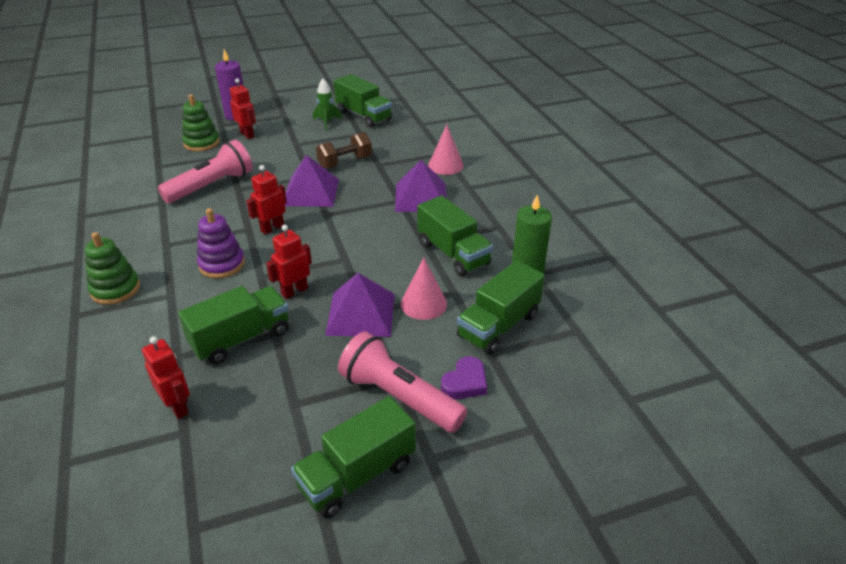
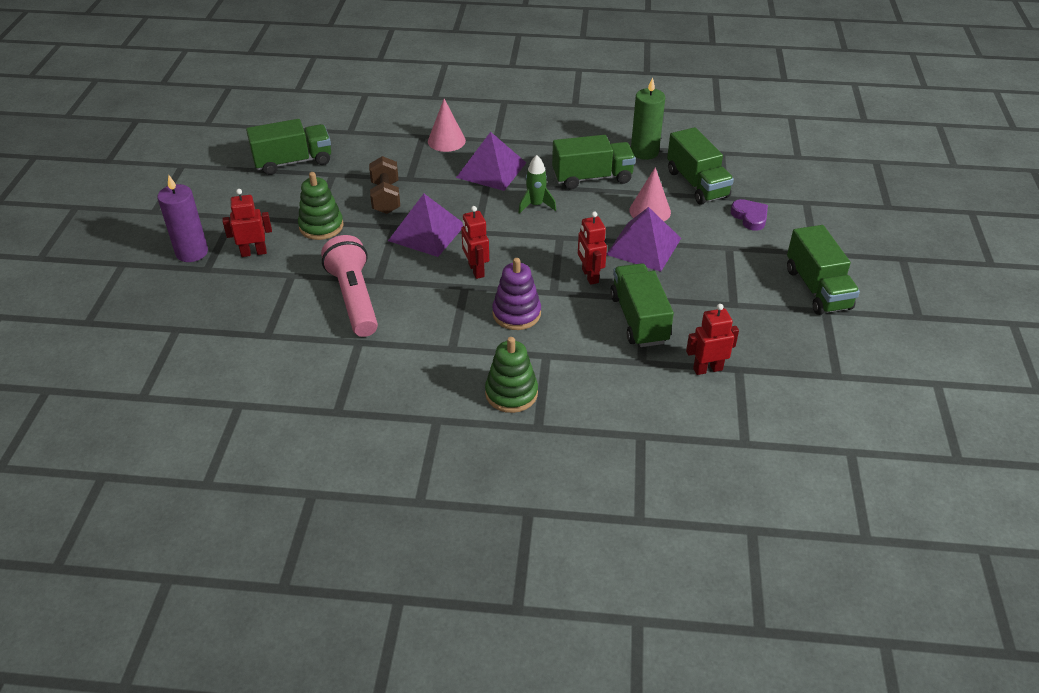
camera: 65 degrees left, 5 degrees up
green stacking toy [182,94,220,151] -> green stacking toy moved to [298,172,343,240]
green rocket [313,79,342,131] -> green rocket moved to [518,155,556,214]
pink flashlight [338,332,467,433] -> none

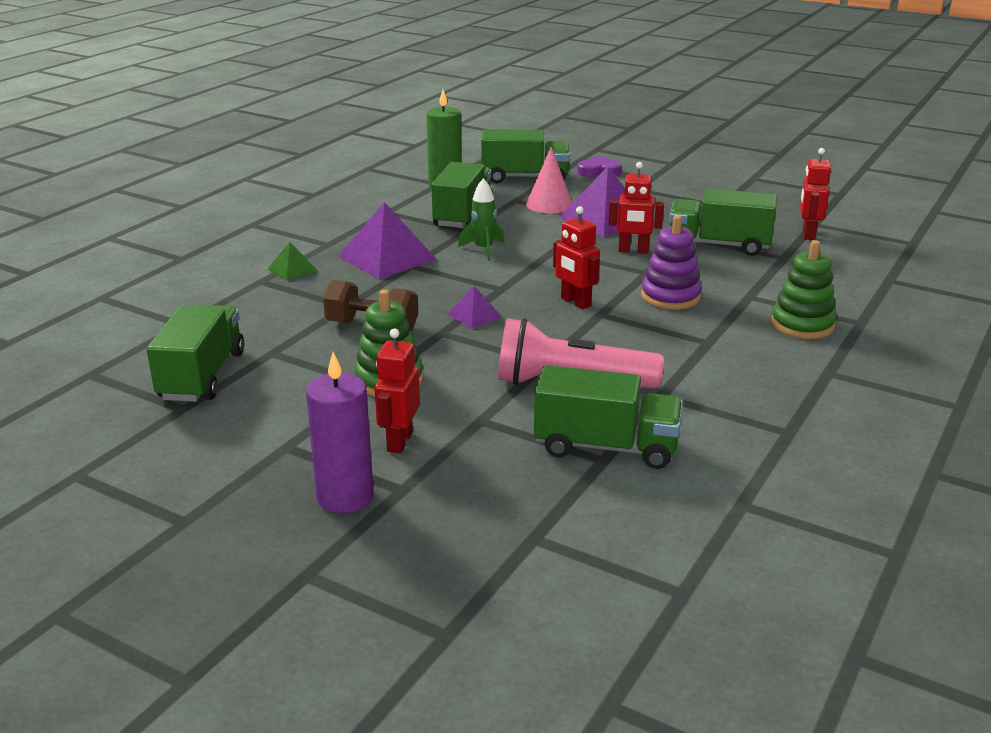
camera: 65 degrees left, 15 degrees down
purple pyramid [388,194,463,257] -> purple pyramid [447,286,502,329], size x0.50
pink cone [428,99,466,152] -> green pyramid [268,242,318,281]
red robot [461,206,489,279] -> red robot turned 45 degrees clockwise [553,206,600,309]
green truck [787,225,860,315] -> green truck moved to [534,365,683,469]

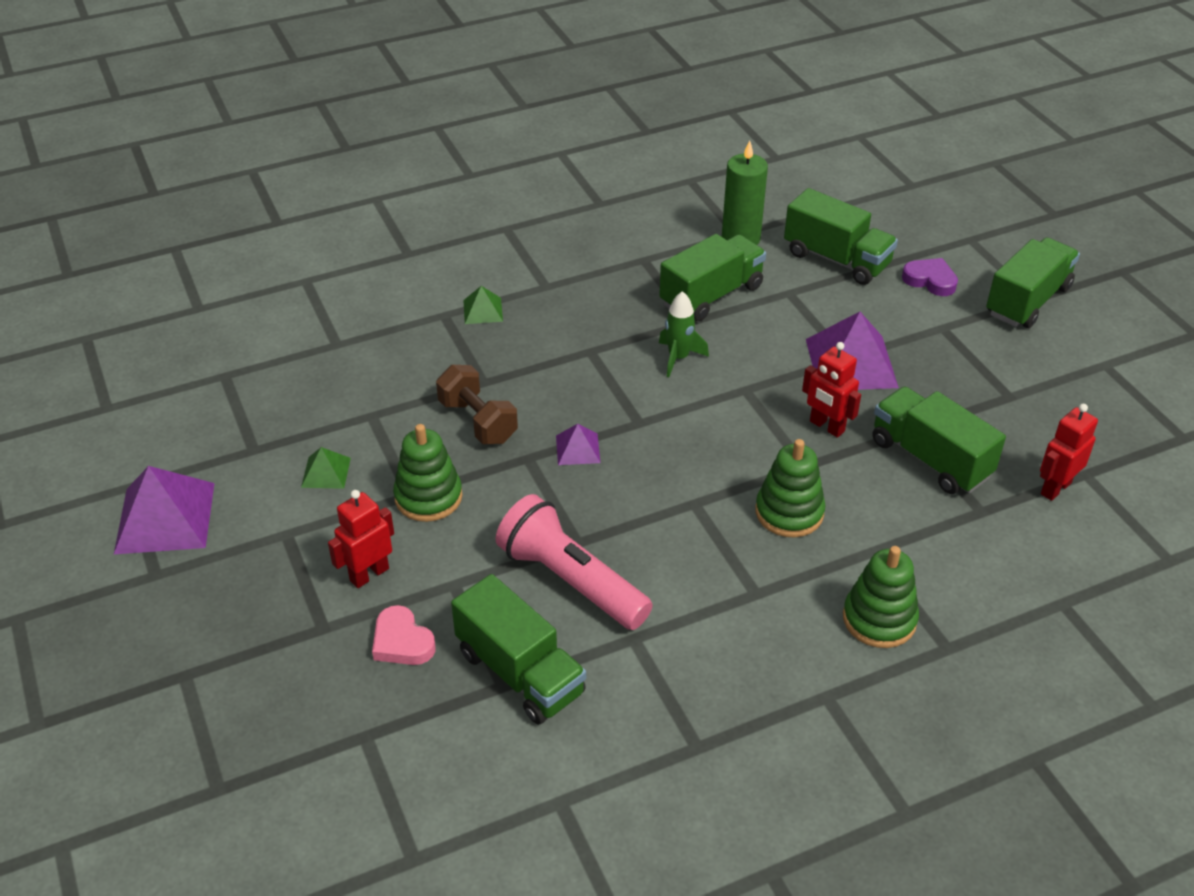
camera: 35 degrees right, 15 degrees up
green truck [147,305,244,402] -> green truck moved to [986,238,1080,328]
purple candle [306,352,374,513] -> none
purple pyramid [338,202,437,279] -> purple pyramid moved to [114,466,215,554]
pink cone [526,147,572,213] -> none
red robot [553,206,600,309] -> none
purple stacking toy [641,215,702,310] -> green stacking toy [756,439,826,538]
none -> green pyramid [301,447,351,489]
none -> pink heart [372,605,436,665]

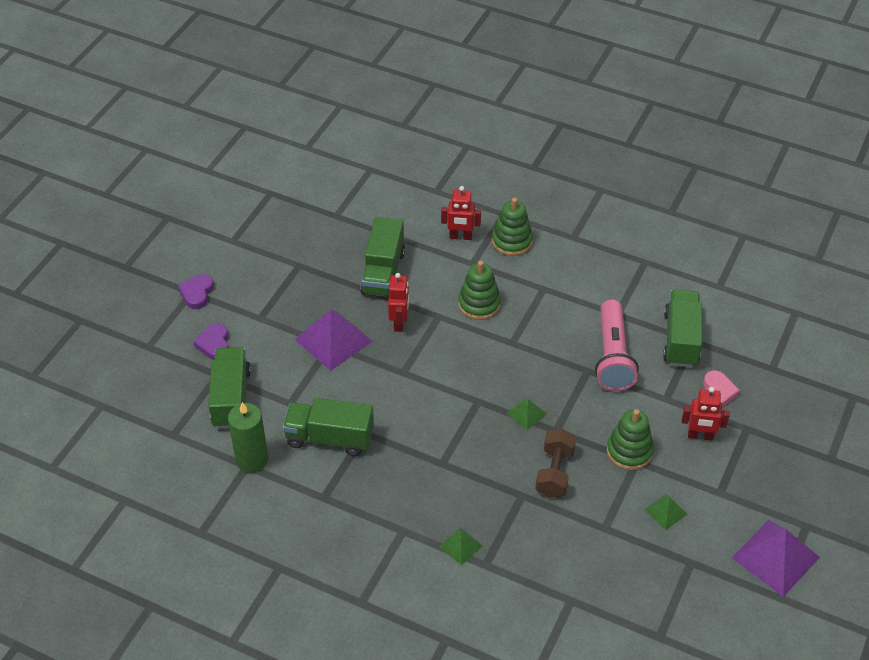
camera: 130 degrees left, 5 degrees up
purple pyramid [556,424,600,465] -> green pyramid [506,398,547,430]
green rocket [659,291,709,377] -> none
green truck [986,238,1080,328] -> purple heart [178,274,214,309]
red robot [1040,404,1098,501] -> red robot moved to [441,186,481,240]

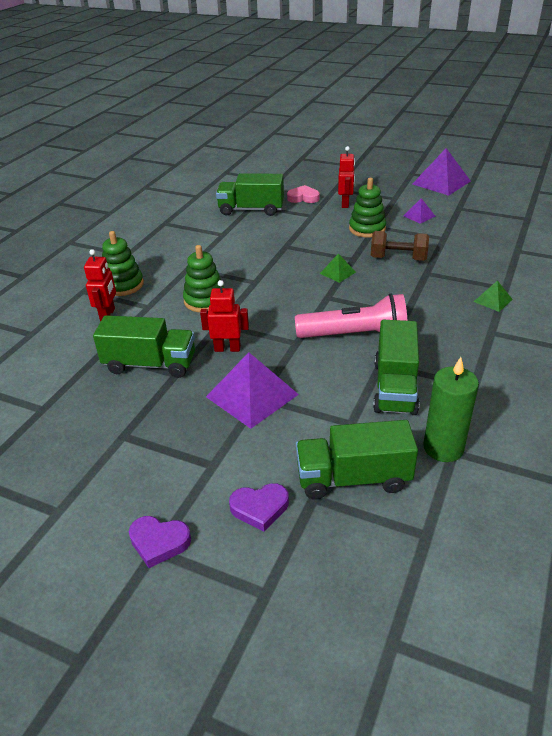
camera: 90 degrees left, 10 degrees down
pink flashlight [595,300,639,391] -> pink flashlight moved to [295,294,408,338]
green pyramid [645,494,687,530] -> purple pyramid [403,198,435,224]

